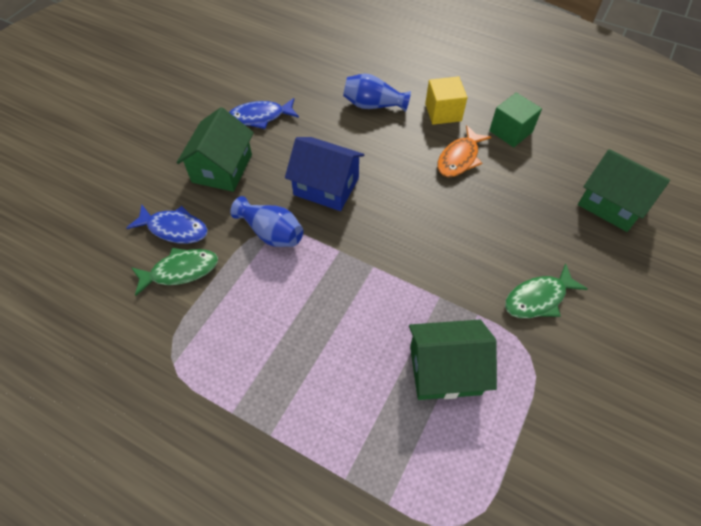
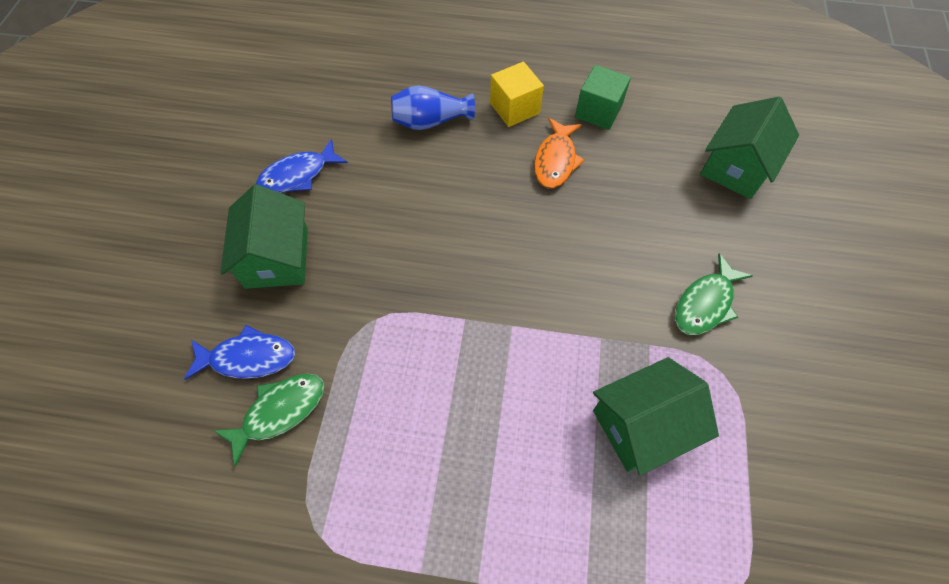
camera: 20 degrees left, 5 degrees up
blue vase [230,196,303,247] -> none
blue house [285,137,364,211] -> none
green house [578,149,670,232] -> green house turned 75 degrees counterclockwise [700,97,799,199]

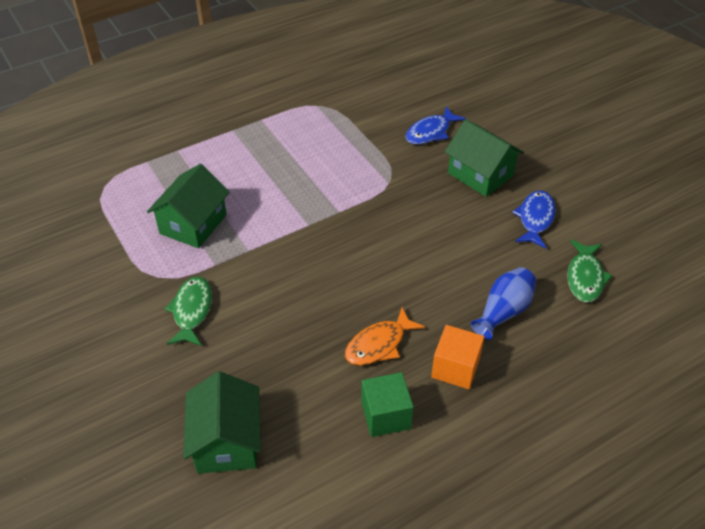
camera: 140 degrees right, 15 degrees down
green fish [214,373,324,467] -> green fish moved to [567,240,613,302]
yellow cube [490,62,544,127] -> orange cube [431,325,484,389]
orange fish [534,118,585,188] -> orange fish turned 105 degrees counterclockwise [345,307,425,366]

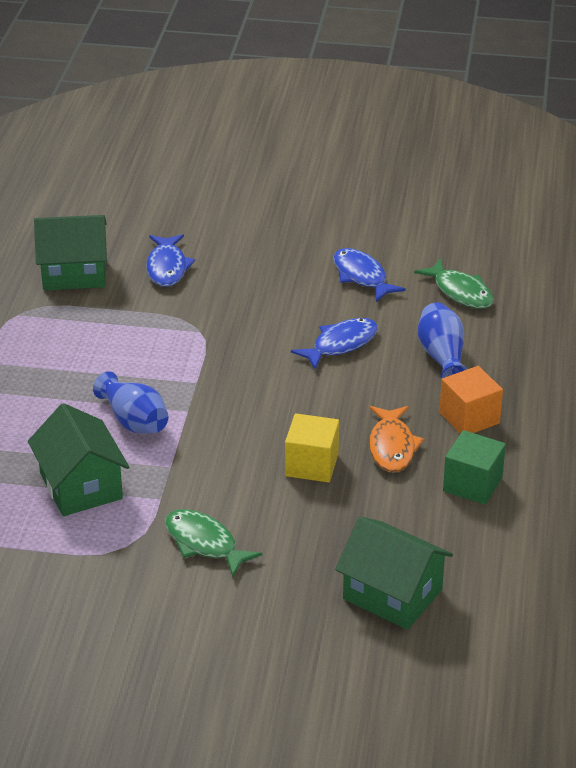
camera: 50 degrees left, 10 degrees down
green house [445,119,524,197] -> green house moved to [34,215,107,290]
none -> blue vase [93,371,169,434]
none -> yellow cube [285,413,339,483]
none -> blue fish [291,318,378,370]

